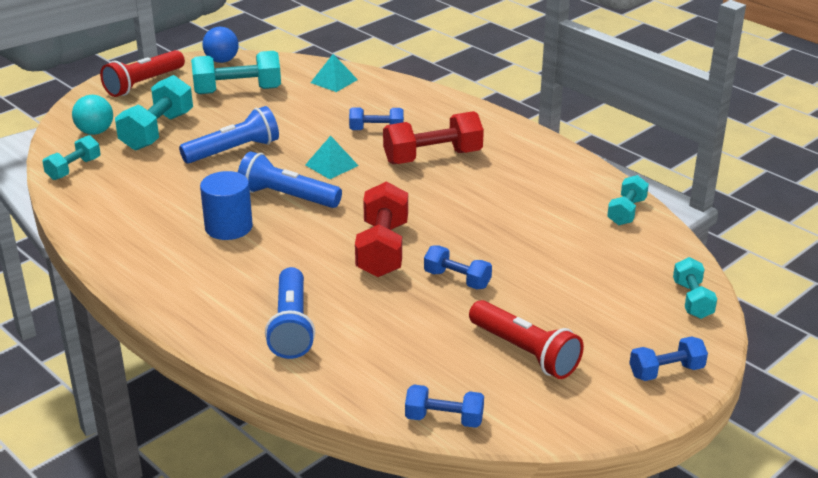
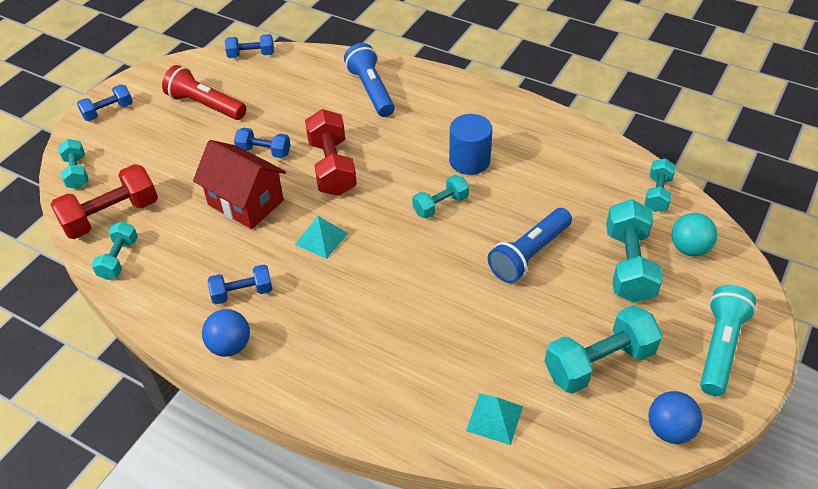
camera: 165 degrees right, 15 degrees up
red flashlight [100,50,185,97] -> turquoise flashlight [700,285,756,396]
blue flashlight [238,151,342,208] -> turquoise dumbbell [412,175,469,219]
turquoise pyramid [305,136,359,179] -> turquoise pyramid moved to [295,216,348,259]
blue dumbbell [349,107,404,130] -> blue dumbbell moved to [208,265,273,304]
red dumbbell [383,111,484,164] -> red dumbbell moved to [50,164,158,239]
none -> red house [193,140,286,229]
none -> blue ball [202,309,250,357]

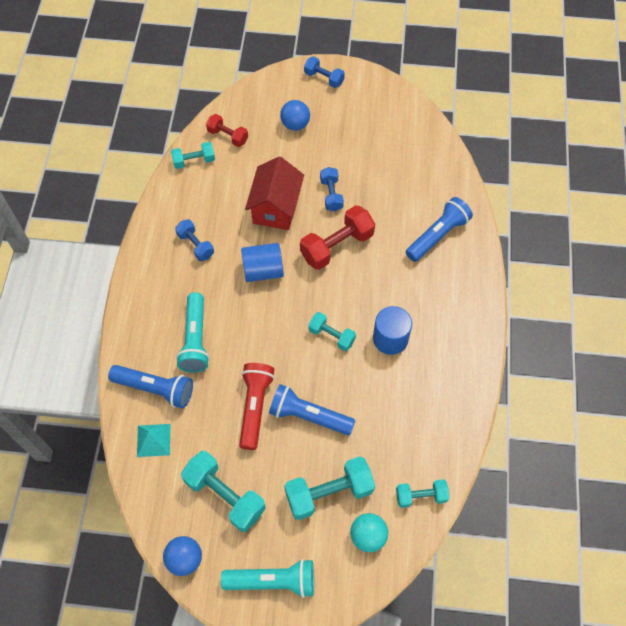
camera: 65 degrees right, 15 degrees up
red dumbbell [50,164,158,239] -> red dumbbell [206,114,248,147], size x0.59
turquoise dumbbell [58,139,88,189] -> none
red flashlight [162,65,246,120] -> red flashlight moved to [239,363,275,450]
blue ball [202,309,250,357] -> blue ball moved to [280,100,310,131]
blue dumbbell [225,34,274,58] -> none
turquoise pyramid [295,216,348,259] -> blue cylinder [241,243,284,282]
none -> blue flashlight [108,365,193,408]
none -> turquoise flashlight [176,292,210,372]

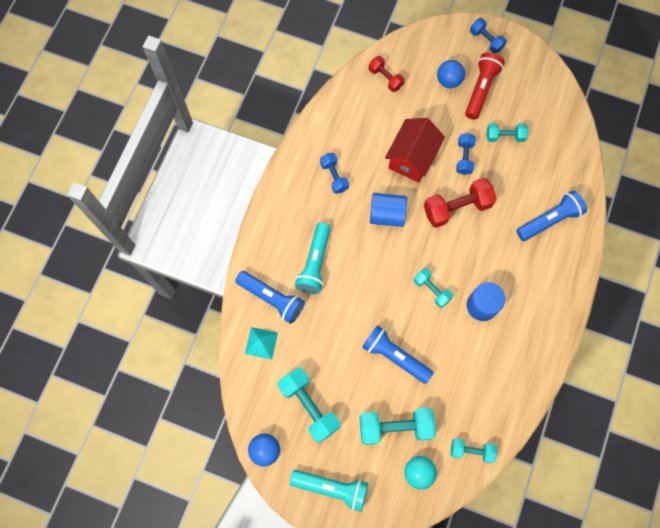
camera: 15 degrees right, 10 degrees up
turquoise dumbbell [171,142,215,169] -> turquoise dumbbell moved to [487,123,528,142]
red flashlight [239,363,275,450] -> red flashlight moved to [465,52,505,120]

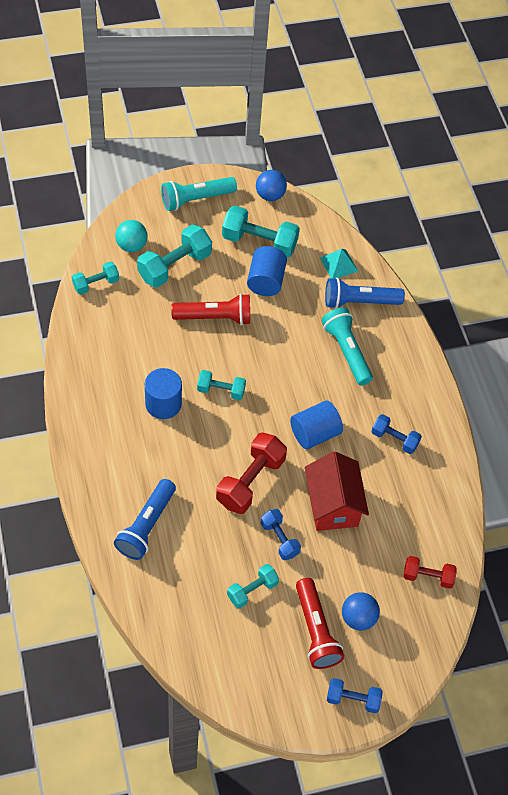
camera: 140 degrees right, 15 degrees down
blue flashlight [362,325,433,384] -> red flashlight [171,294,250,325]
none -> blue cylinder [247,246,287,296]

